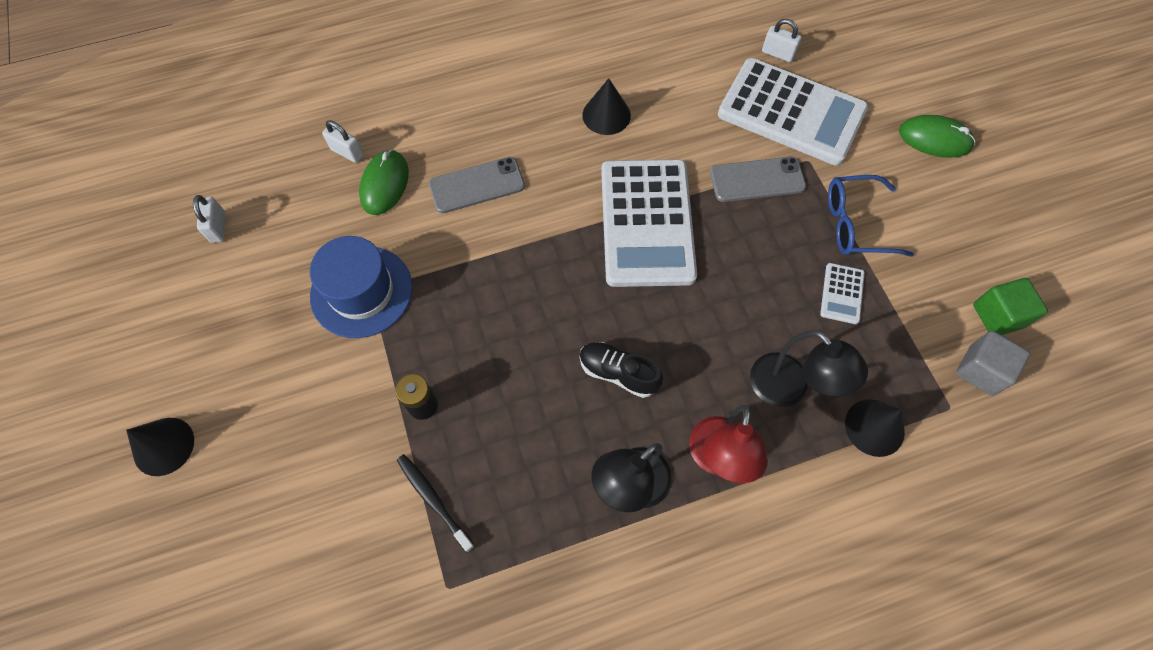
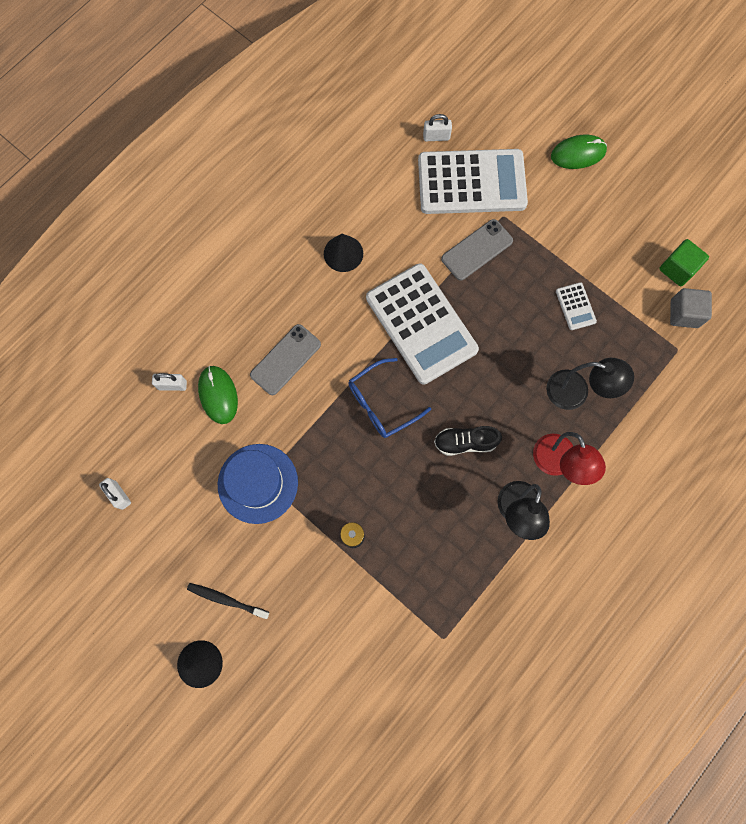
camera: 30 degrees left, 10 degrees up
black toothbrush [397,454,474,552] -> black toothbrush moved to [187,583,269,619]
blue glasses [828,175,914,257] -> blue glasses moved to [348,358,431,438]
black cone [845,399,905,457] -> none

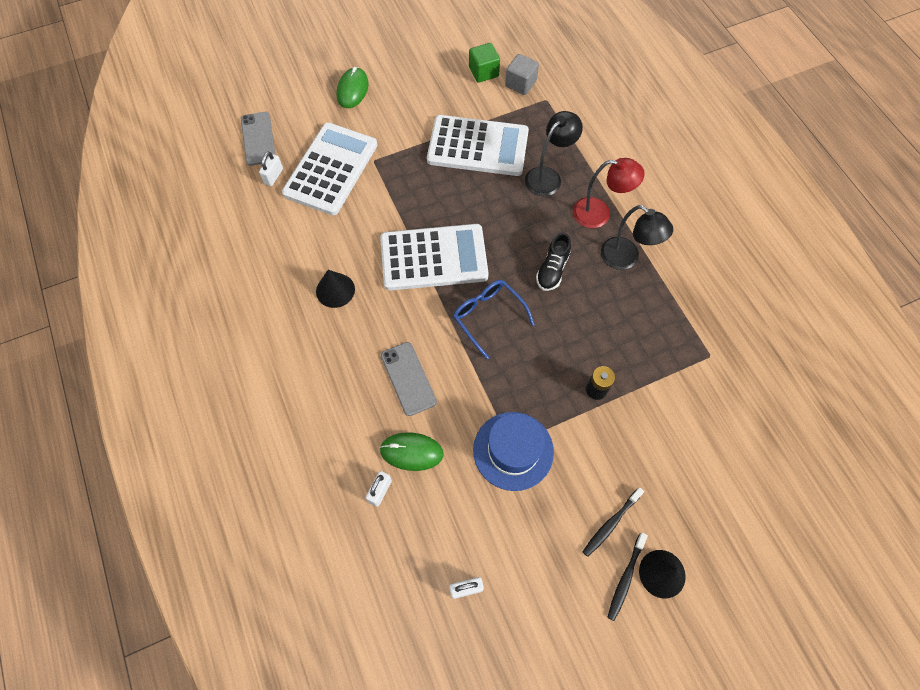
camera: 65 degrees left, 10 degrees down
blue glasses [348,358,431,438] -> blue glasses turned 150 degrees clockwise [453,280,535,359]
grey phone [441,219,513,281] -> grey phone moved to [241,112,276,166]
white calculator [556,282,597,330] -> white calculator [427,115,529,176], size x2.43
none -> black toothbrush [607,533,648,621]

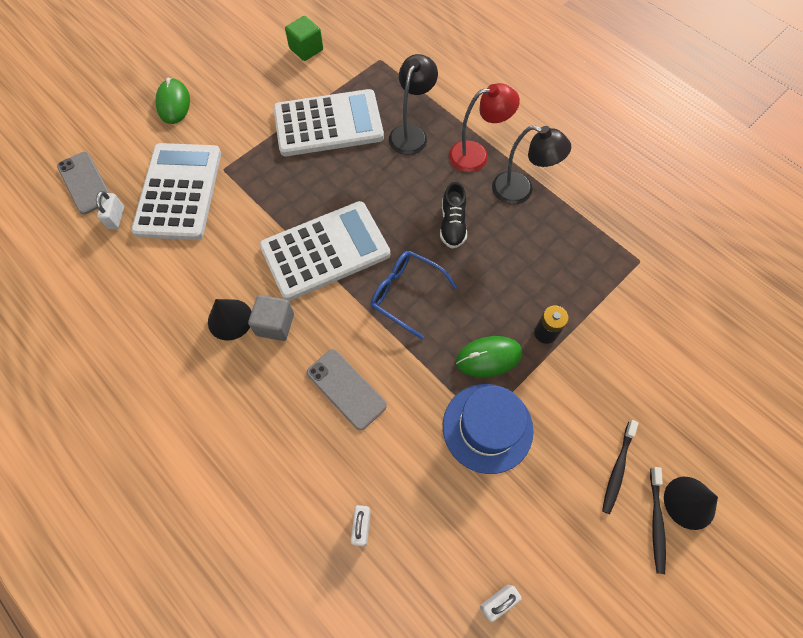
camera: 20 degrees left, 0 degrees up
green mouse [380,432,444,471] -> green mouse moved to [456,336,522,377]
grey cube [505,54,539,95] -> grey cube moved to [248,295,294,341]

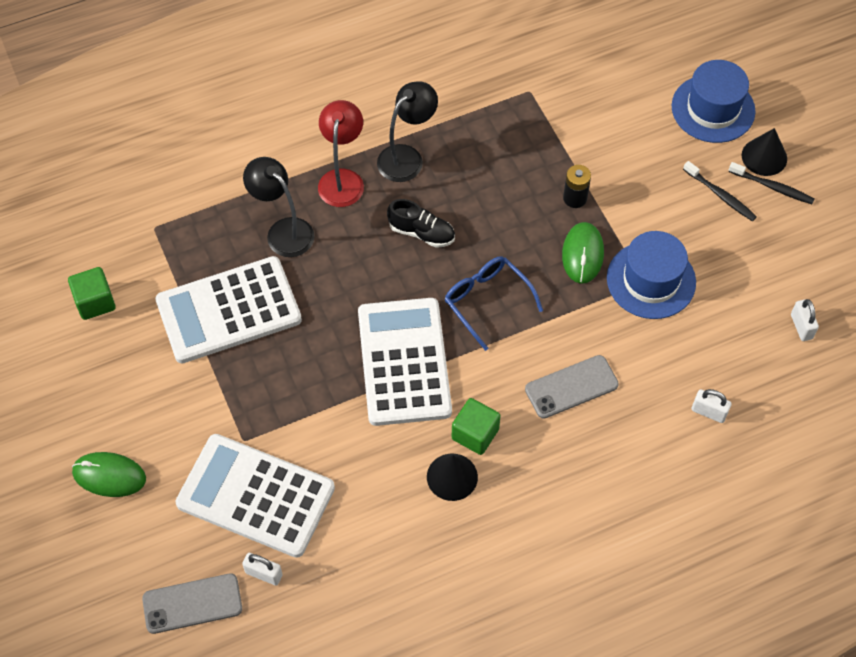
camera: 70 degrees left, 5 degrees down
grey cube [248,295,294,341] -> green cube [452,398,501,455]
white calculator [273,89,384,156] -> white calculator turned 120 degrees counterclockwise [155,256,302,363]
blue glasses [370,251,457,339] -> blue glasses turned 90 degrees clockwise [445,256,543,351]
none -> blue hat [672,60,756,143]

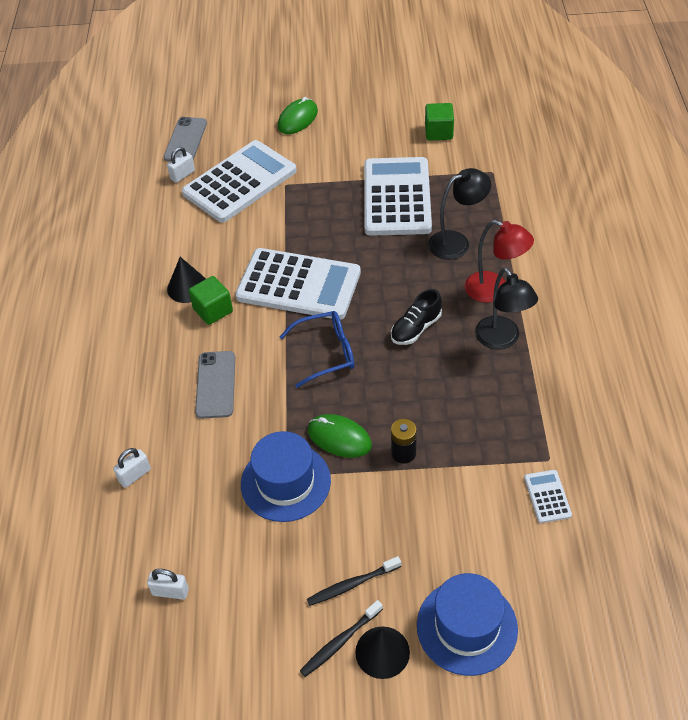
camera: 115 degrees right, 10 degrees down
none -> white calculator [524,470,572,523]

